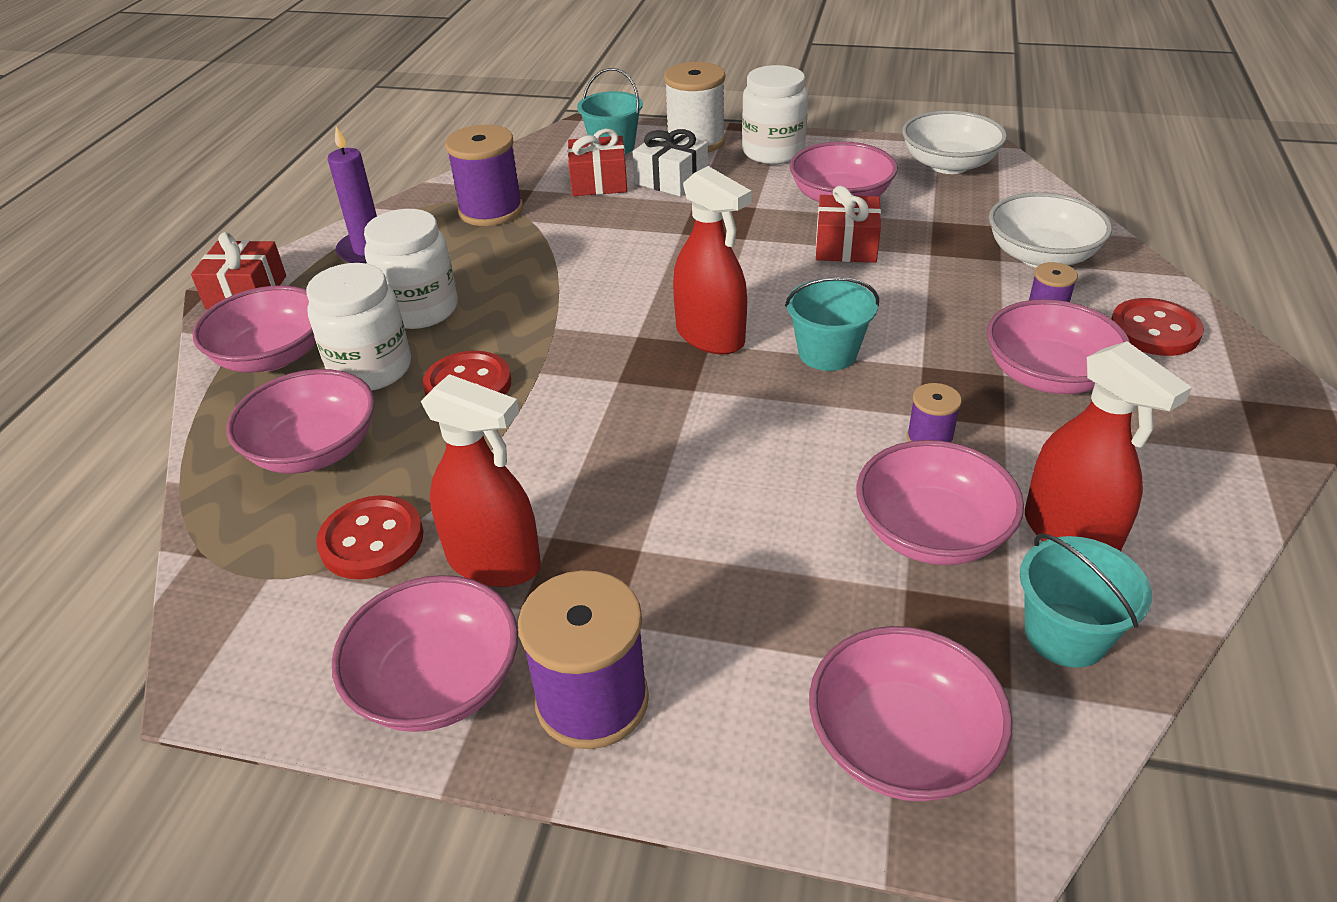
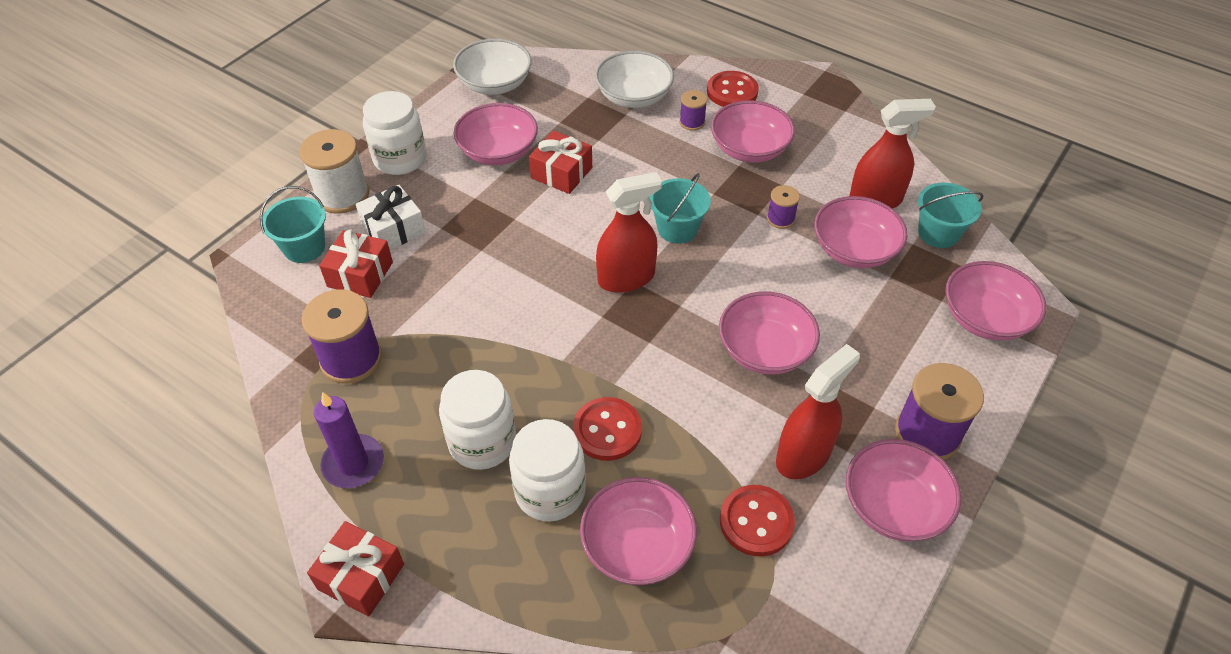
camera: 70 degrees left, 10 degrees up
pink bowl [193,285,316,372] -> pink bowl moved to [719,291,820,374]

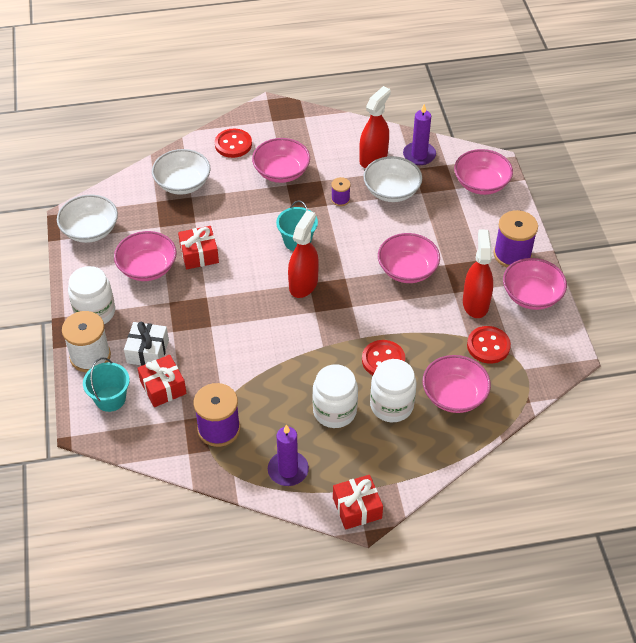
camera: 45 degrees left, 0 degrees up
purple spool [679,90,707,131] -> none
pink bowl [814,196,907,268] -> white bowl [363,156,422,202]
turquoise bucket [918,183,983,248] -> purple candle [403,104,436,165]

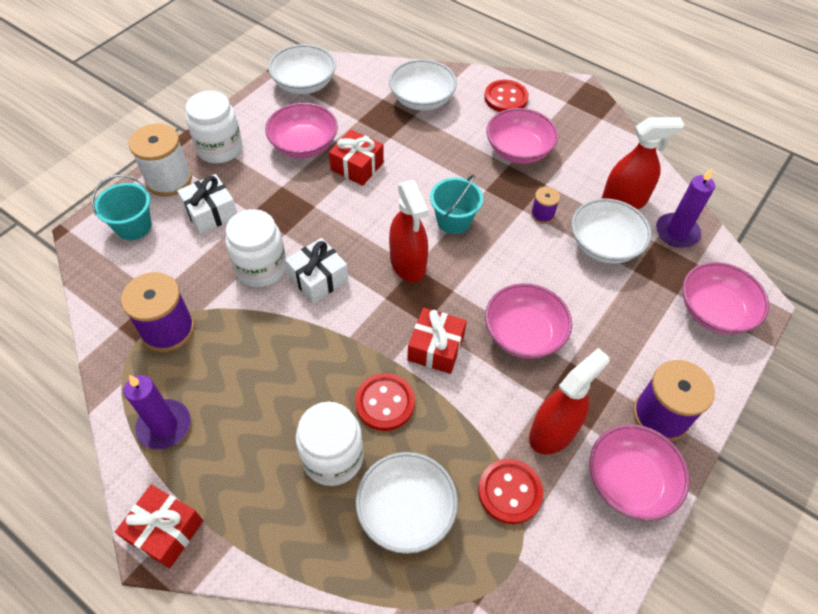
camera: 45 degrees right, 5 degrees up
red gift [137,355,187,407] -> red gift moved to [407,308,467,374]
red spray bottle [288,210,319,298] -> red spray bottle turned 90 degrees clockwise [389,180,428,283]
white jar [313,364,358,428] -> white jar moved to [225,209,286,287]
pink bowl [423,355,491,413] -> white bowl [356,452,458,554]
none -> white gift [285,238,349,303]

